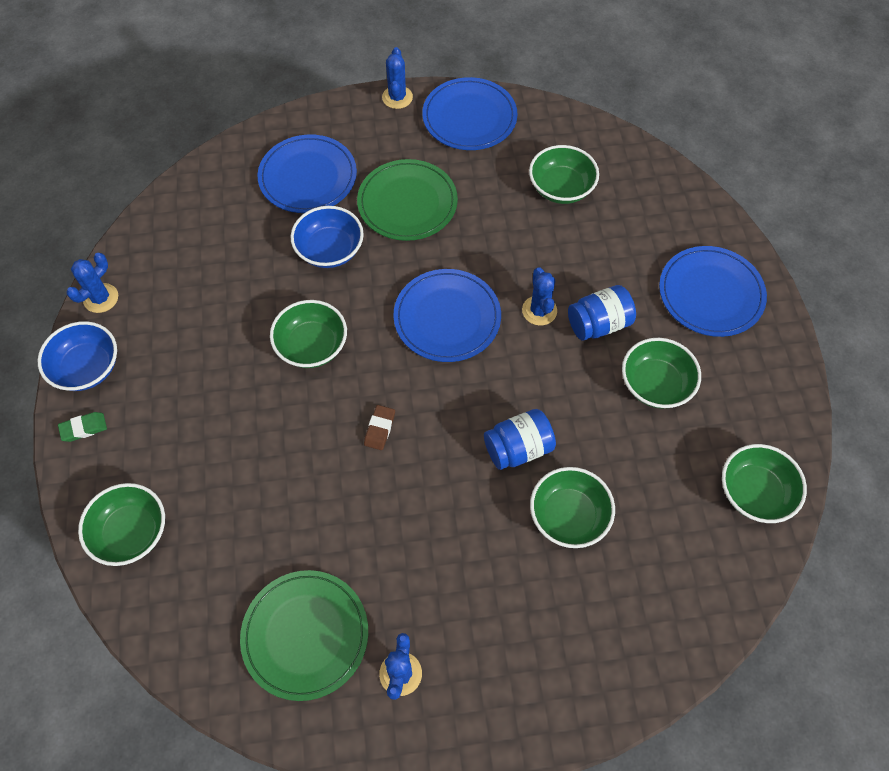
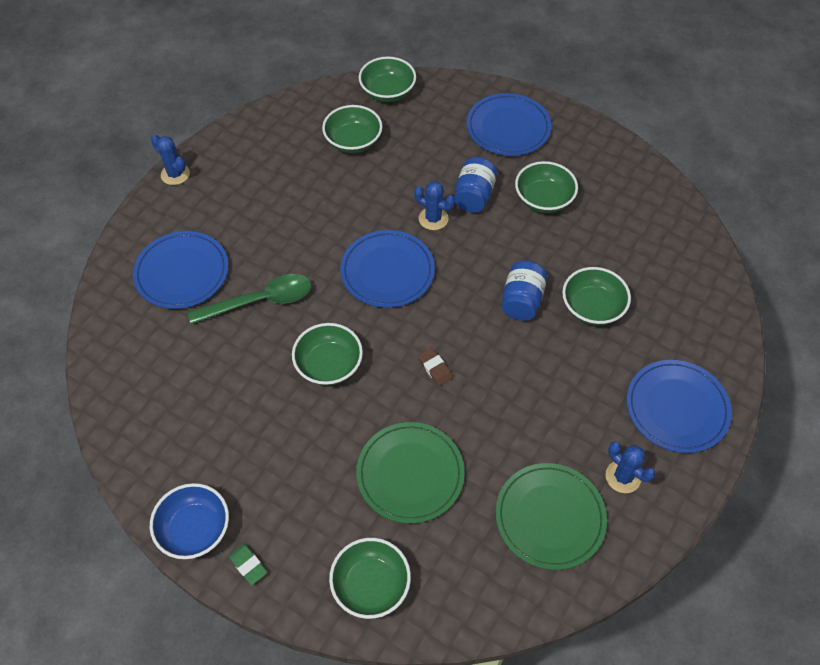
camera: 50 degrees left, 5 degrees down
green eraser [58,412,107,442] -> green eraser turned 60 degrees counterclockwise [228,544,267,585]
blue cactus [66,253,118,313] -> none
blue bowl [291,206,364,268] -> green spoon [188,274,311,324]
green plate [357,159,458,241] -> green plate moved to [356,422,465,524]
blue plate [422,77,518,150] -> blue plate moved to [626,360,732,453]
green bowl [722,444,807,523] -> green bowl moved to [359,57,416,102]

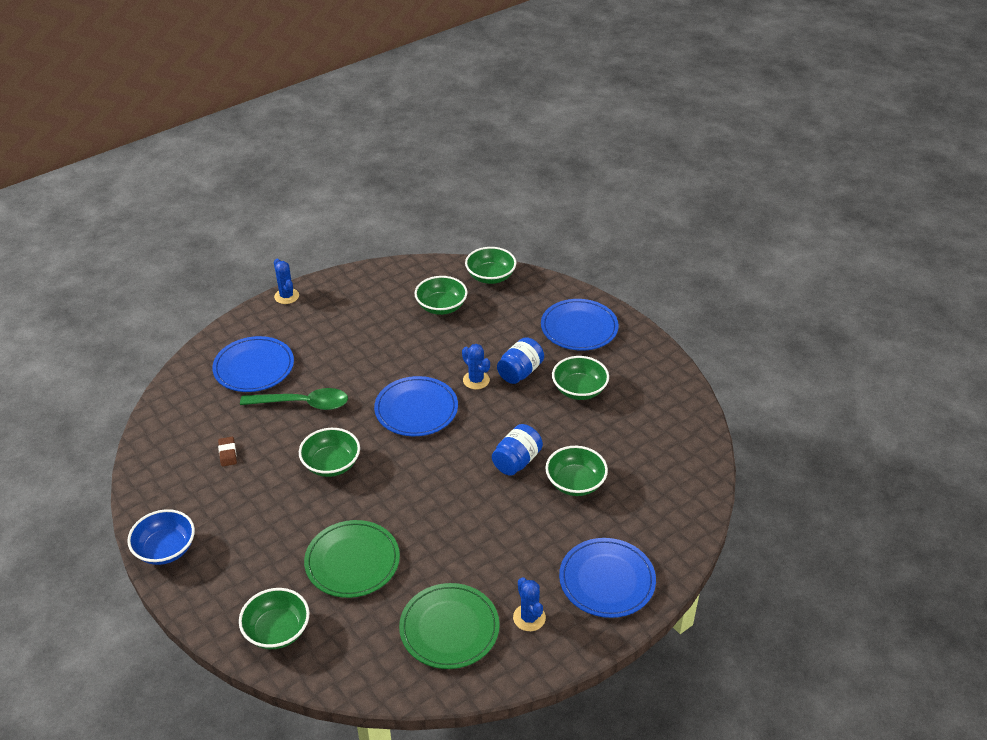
camera: 20 degrees right, 15 degrees down
green eraser [228,544,267,585] -> none
brown eraser [418,348,453,386] -> brown eraser moved to [218,437,237,466]

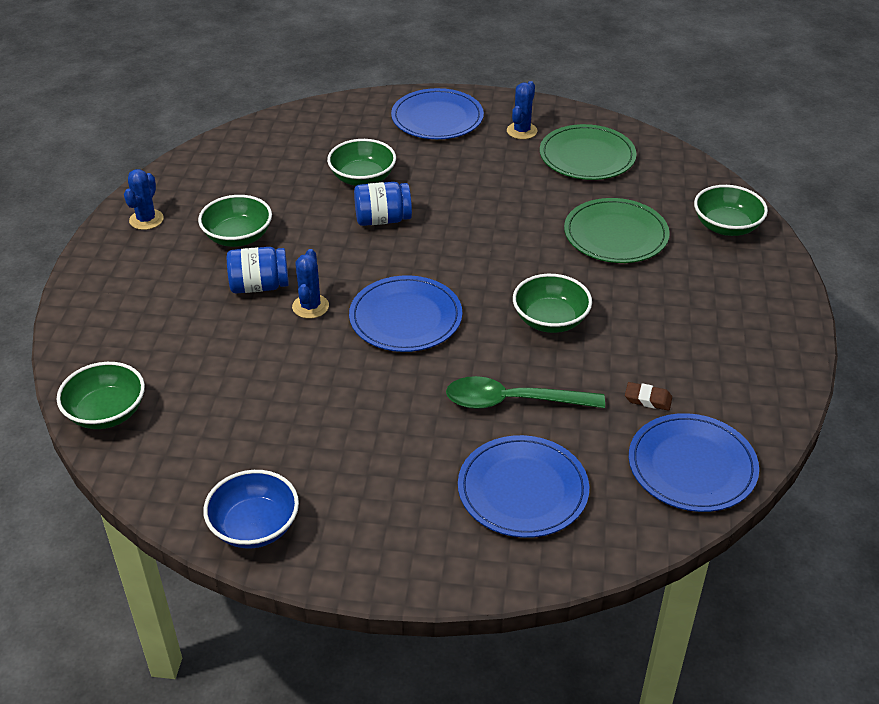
camera: 135 degrees left, 0 degrees up
blue bowl [127,509,195,565] -> blue bowl moved to [203,470,299,549]
brown eraser [218,437,237,466] -> brown eraser turned 75 degrees clockwise [625,382,672,411]
green spoon [240,388,348,410] -> green spoon turned 45 degrees counterclockwise [446,376,605,409]
blue cactus [274,259,299,304] -> blue cactus moved to [124,169,164,230]
green bowl [414,276,468,315] -> none
blue plate [541,299,619,351] -> blue plate moved to [629,413,759,512]

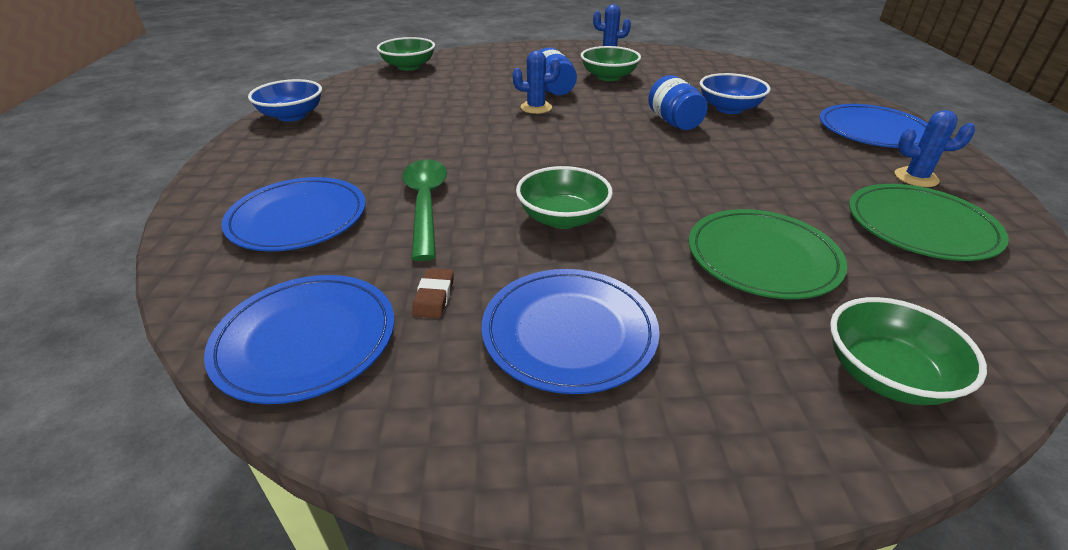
camera: 80 degrees right, 5 degrees down
green bowl [327,139,396,186] -> blue bowl [700,73,770,114]
blue plate [349,275,462,352] -> blue plate moved to [482,269,660,394]

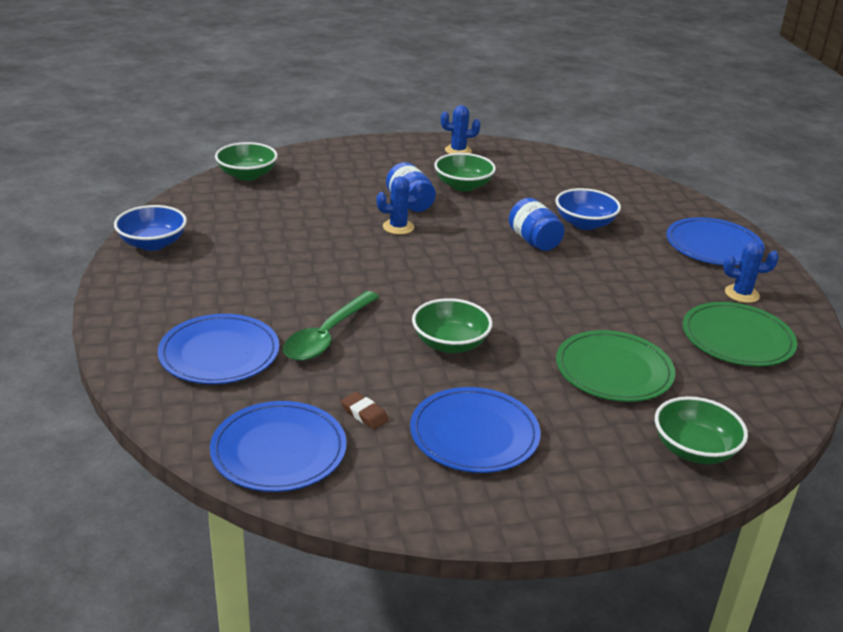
camera: 10 degrees left, 5 degrees down
green spoon [402,159,447,261] -> green spoon turned 135 degrees counterclockwise [283,291,379,361]
brown eraser [412,268,454,318] -> brown eraser turned 45 degrees counterclockwise [341,392,389,430]

